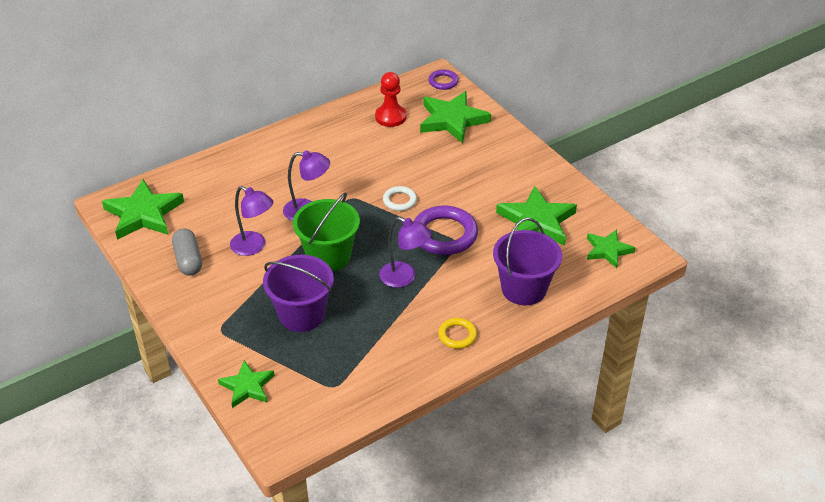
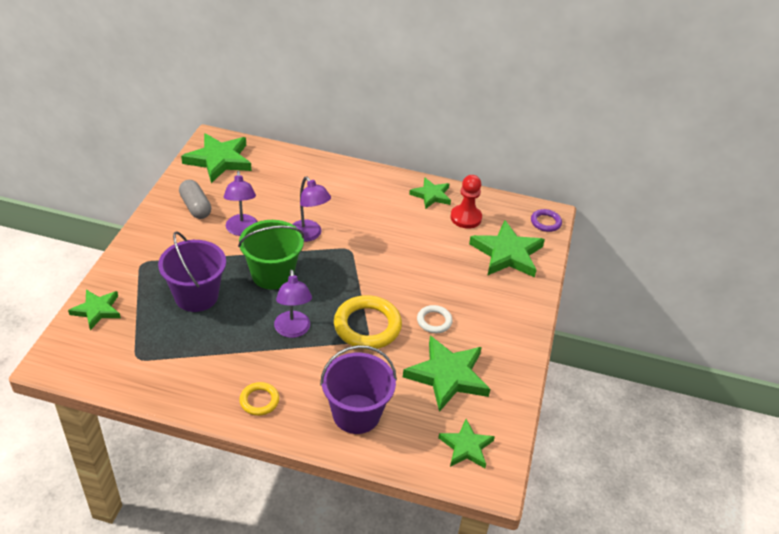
camera: 45 degrees right, 0 degrees up
grey capsule [172,228,202,276] -> grey capsule turned 60 degrees counterclockwise [179,180,211,219]
white ring [383,186,417,211] -> white ring moved to [417,305,453,333]
purple ring [414,205,478,255] -> yellow ring [334,295,402,349]
none -> green star [409,177,451,209]

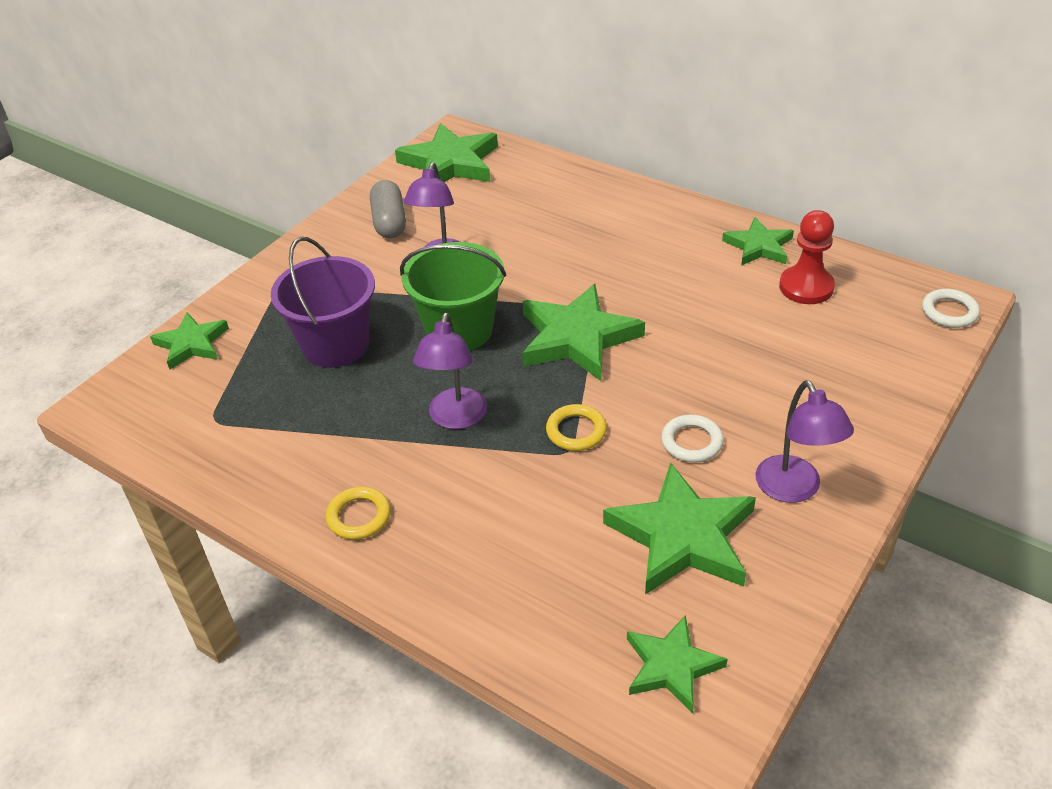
camera: 25 degrees right, 0 degrees up
purple lamp [292,177,331,242] -> purple lamp moved to [755,380,854,503]
purple bucket [320,345,397,434] -> none
yellow ring [334,295,402,349] -> yellow ring [546,404,607,451], size x0.53
green star [469,220,545,277] -> green star moved to [522,284,645,381]
purple ring [531,209,562,232] -> white ring [922,289,980,328]

